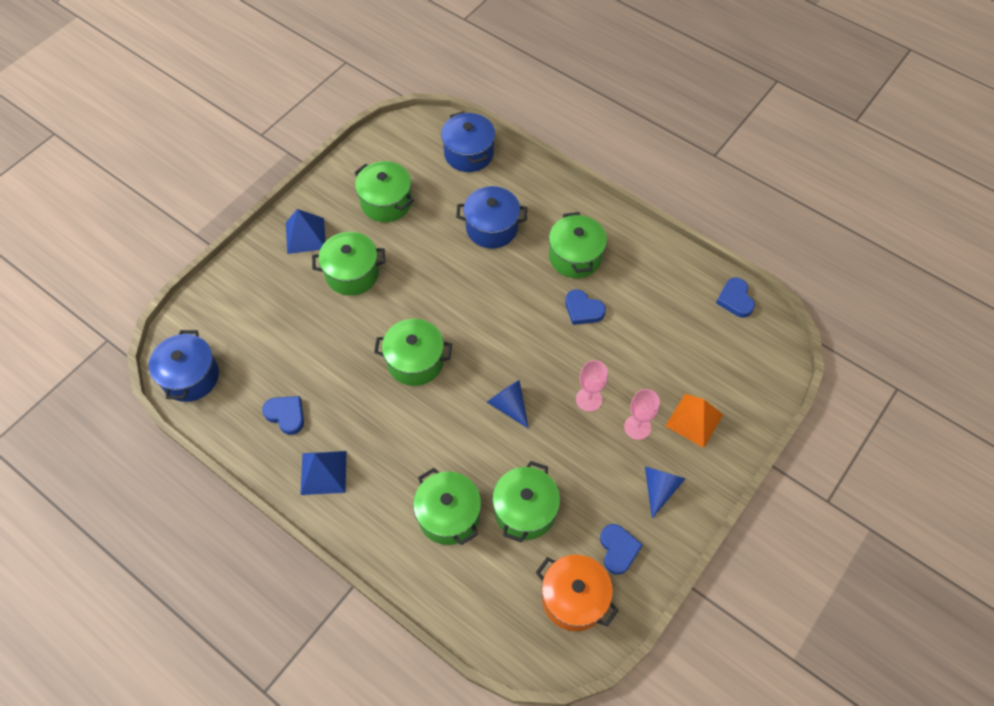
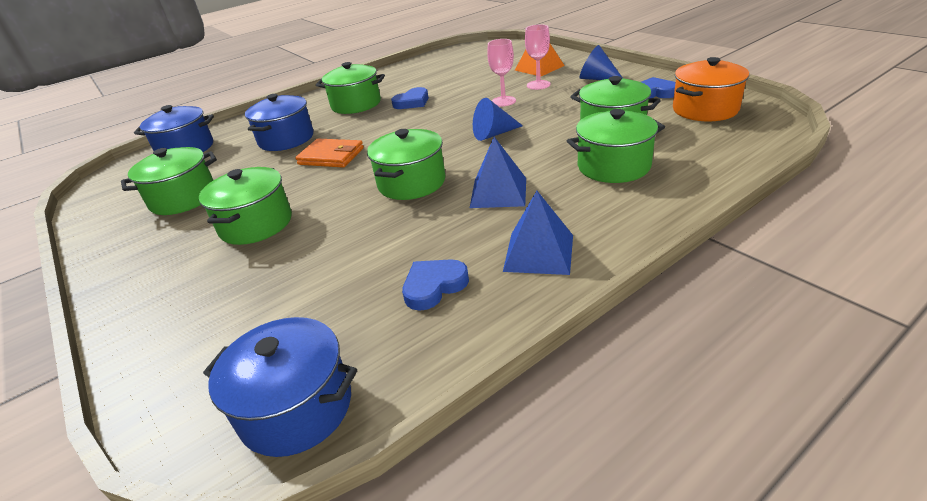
camera: 70 degrees left, 25 degrees down
blue pyramid [286,209,326,254] -> blue pyramid moved to [470,137,526,208]
blue heart [716,278,755,317] -> none
none -> orange wallet [295,139,364,168]

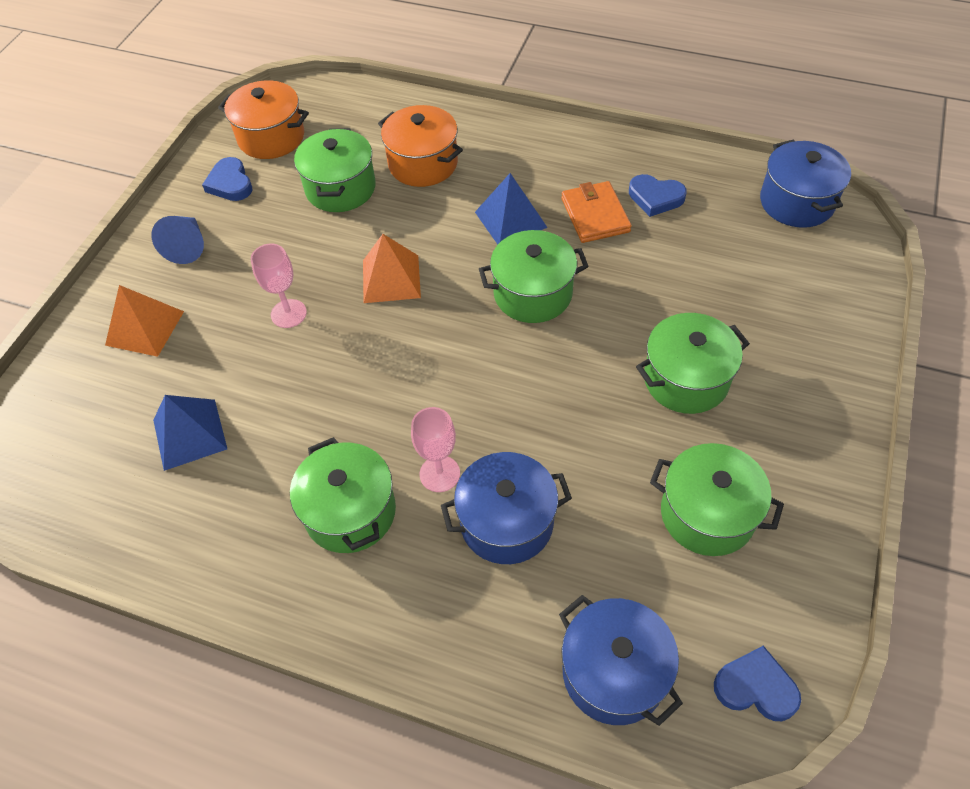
camera: 125 degrees left, 20 degrees up
orange wallet [295,139,364,168] -> orange wallet moved to [561,181,632,243]
blue heart [391,87,429,109] -> blue heart moved to [714,646,801,721]
blue cone [473,98,523,141] -> orange pyramid [363,234,421,303]
blue pyramid [503,191,573,275] -> blue pyramid moved to [153,395,227,471]
pink goblet [525,24,550,90] -> pink goblet moved to [411,407,460,492]
green pot [567,109,665,183] -> orange pot [378,105,463,187]

